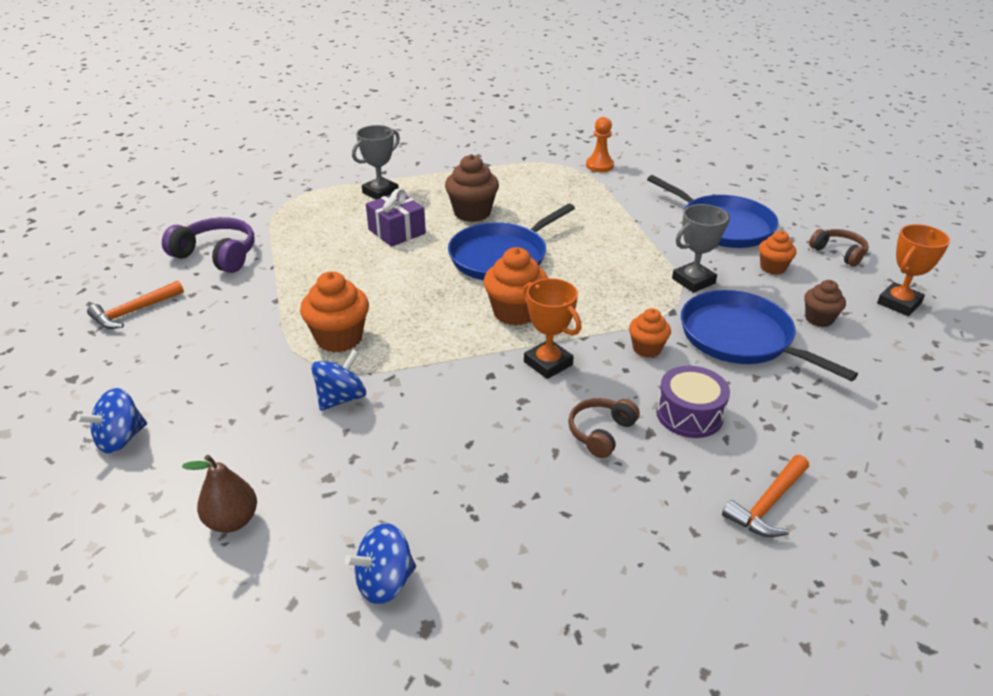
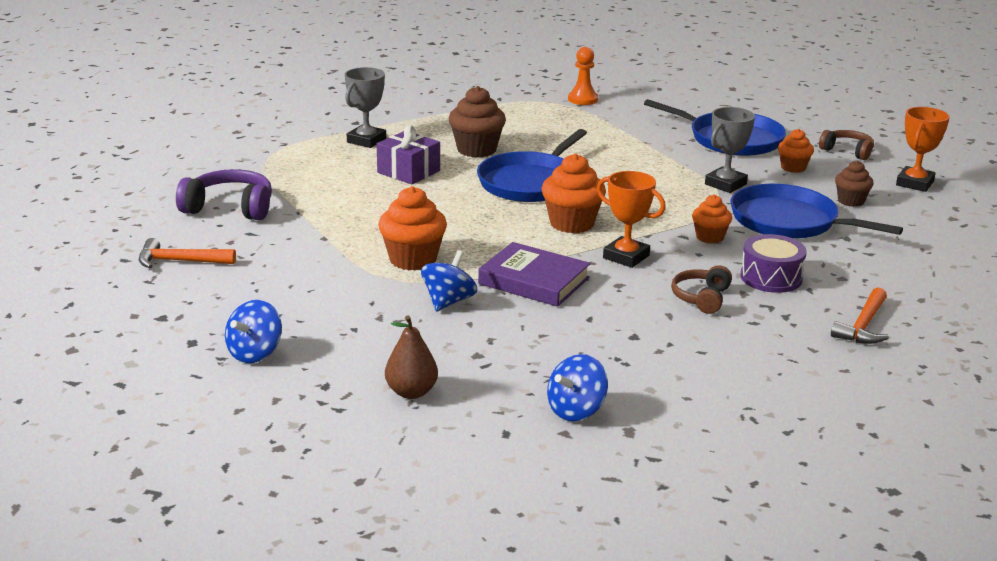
camera: 15 degrees left, 10 degrees down
orange hammer [87,280,184,329] -> orange hammer turned 60 degrees clockwise [139,238,236,268]
none -> purple book [478,242,591,307]

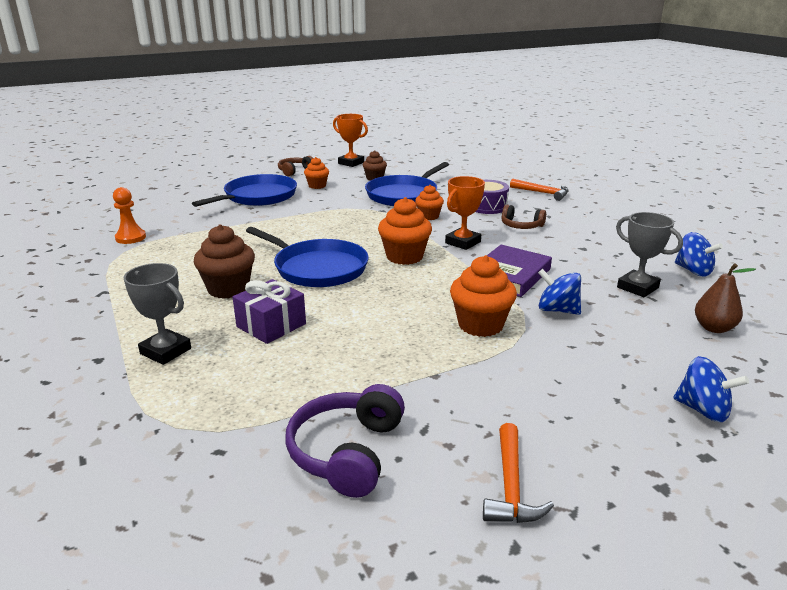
camera: 85 degrees left, 0 degrees up
grey trophy [705,107,755,193] -> grey trophy moved to [616,212,683,297]

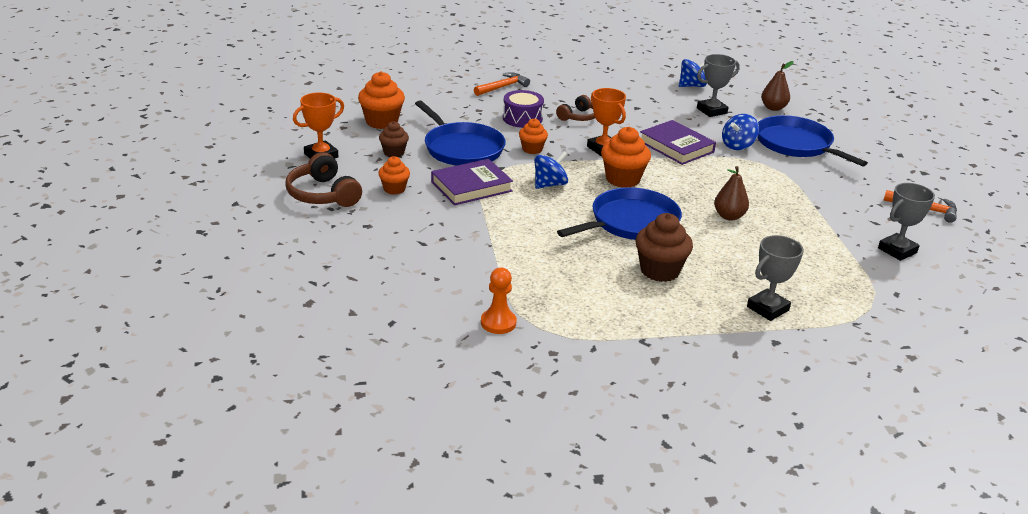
camera: 75 degrees left, 5 degrees up
blue pan [192,174,297,207] -> blue pan moved to [758,115,868,167]
purple gift [233,279,306,344] -> none
brown headphones [278,156,313,176] -> brown headphones [286,152,362,207], size x1.57
purple headphones [286,384,405,498] -> grey trophy [878,183,935,261]
orange cupcake [450,255,517,337] -> orange cupcake moved to [358,71,405,129]
blue spinning top [674,356,749,422] -> blue spinning top moved to [534,151,568,189]
none -> purple book [431,159,513,205]
none -> brown pear [714,166,749,221]

